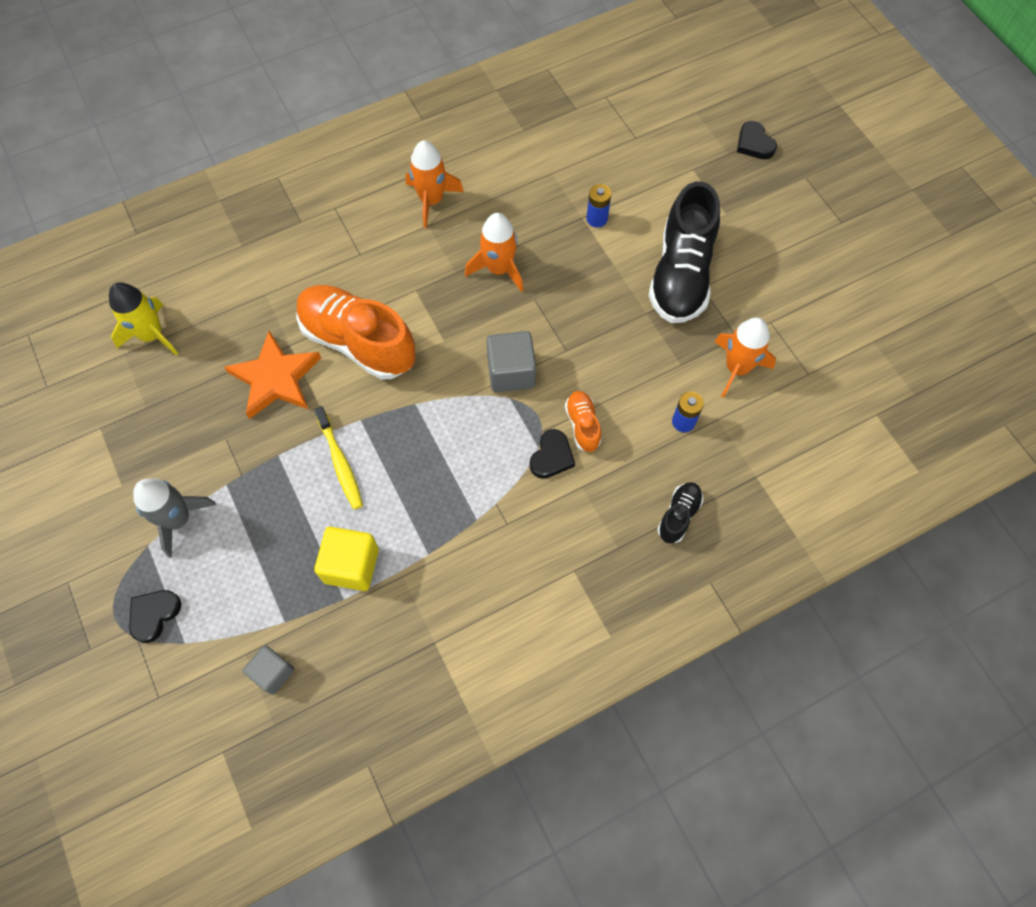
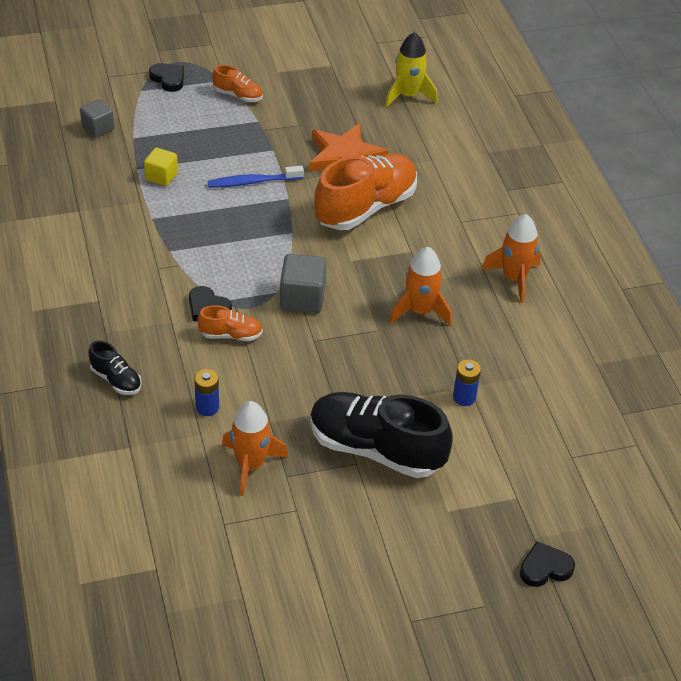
camera: 100 degrees right, 20 degrees down
grey rocket [133,478,216,558] -> orange shoe [212,65,263,102]
yellow toothbrush [314,406,363,509] -> blue toothbrush [208,166,304,188]
yellow cube [314,527,379,591] -> yellow cube [144,147,178,186], size x0.66

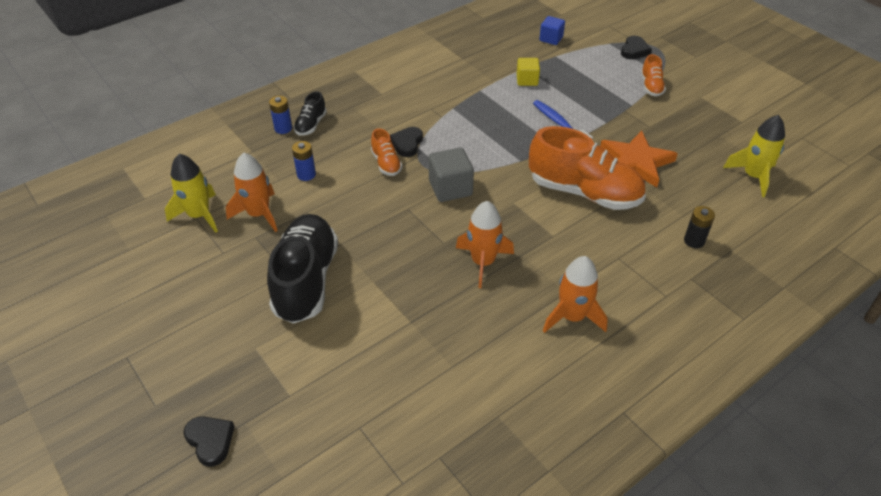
camera: 70 degrees right, 0 degrees up
grey cube [80,100,114,138] -> blue cube [539,16,565,45]
blue battery [453,360,481,406] -> blue battery moved to [269,96,292,134]
none -> yellow rocket [165,154,218,233]
none -> black battery [684,206,715,248]

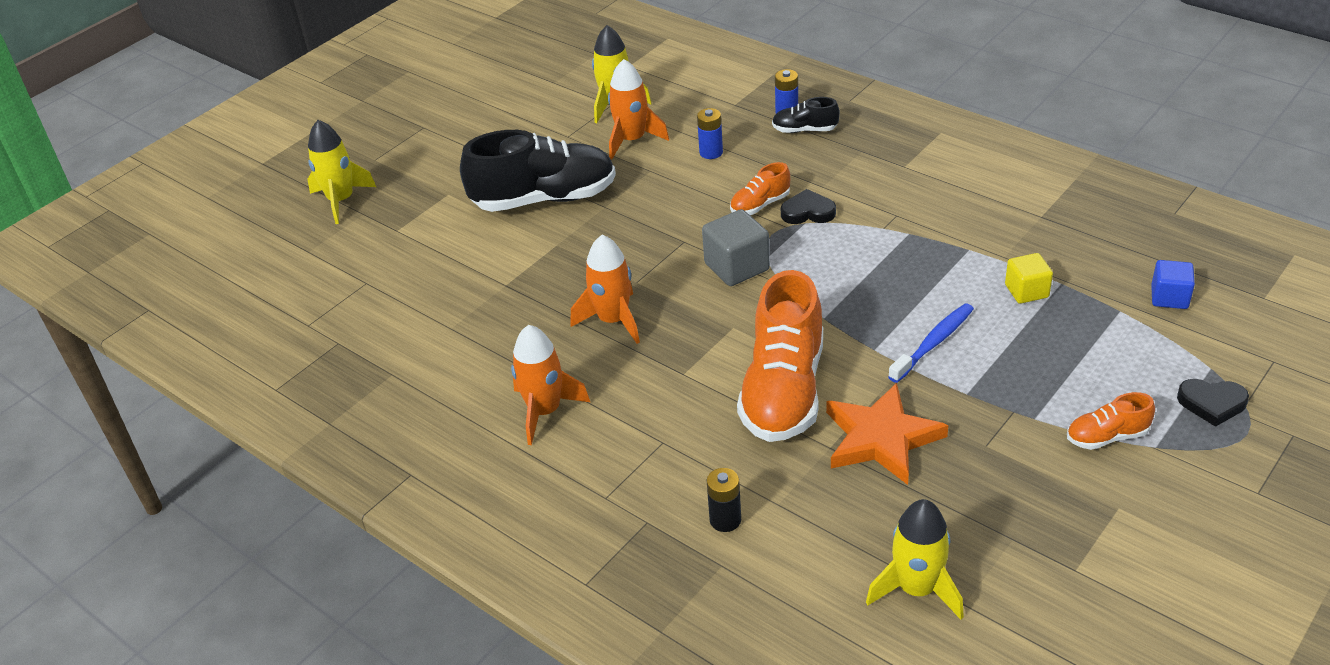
camera: 80 degrees right, 5 degrees down
black heart [183,416,235,467] -> yellow rocket [307,120,376,224]

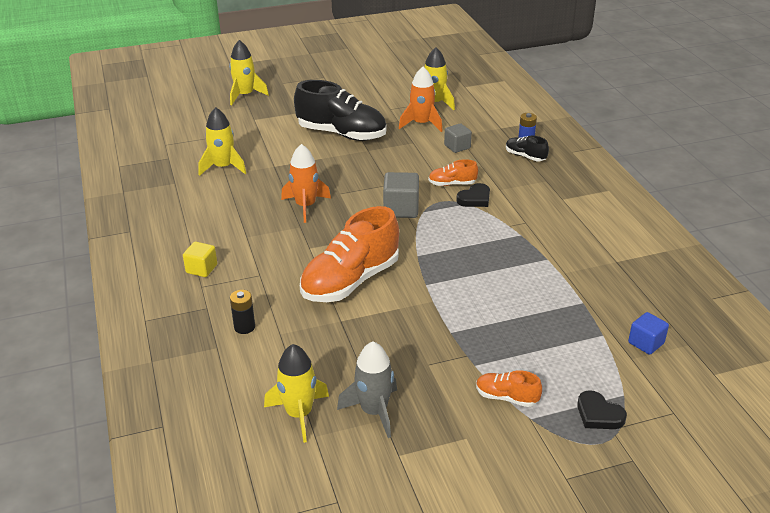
camera: 30 degrees right, 5 degrees down
orange rocket [511,325,590,445] -> none
blue battery [697,108,723,159] -> grey cube [444,123,472,153]
black heart [781,189,836,224] -> black heart turned 105 degrees clockwise [456,183,490,207]
orange star [826,383,949,485] -> none
blue toothbrush [888,303,974,383] -> none
yellow cube [1005,253,1053,304] -> yellow cube moved to [183,242,217,277]
none -> yellow rocket [198,107,246,176]
none -> grey rocket [337,342,397,438]

